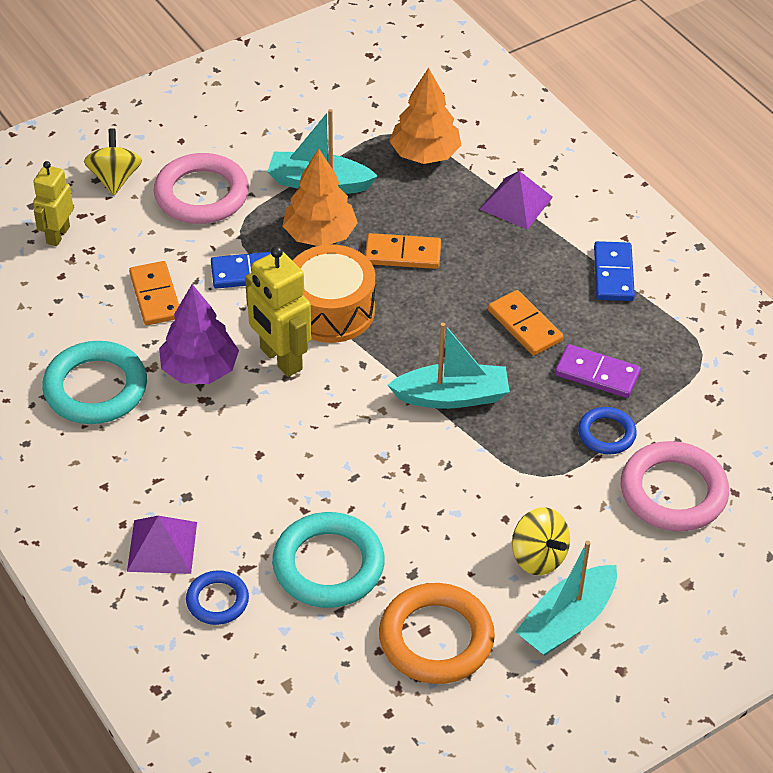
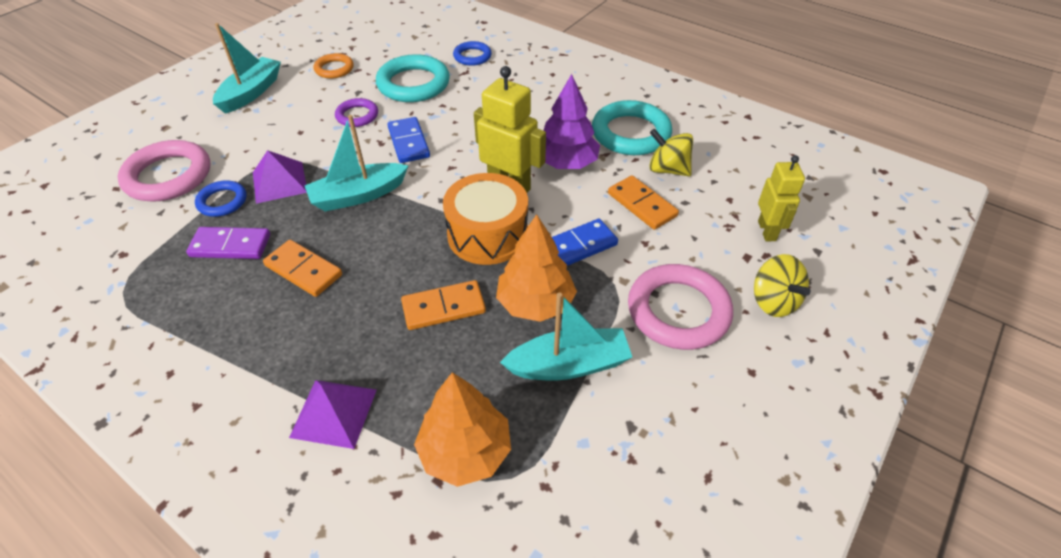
camera: 160 degrees right, 0 degrees up
purple pyramid [127,516,197,574] -> purple pyramid moved to [253,150,307,204]
orange ring [379,583,495,684] -> orange ring [314,53,354,79], size x0.55
yellow spinning top [512,507,570,575] -> yellow spinning top moved to [649,129,693,176]
blue domino [594,241,635,301] -> blue domino moved to [387,117,430,163]
none -> purple ring [335,98,378,127]

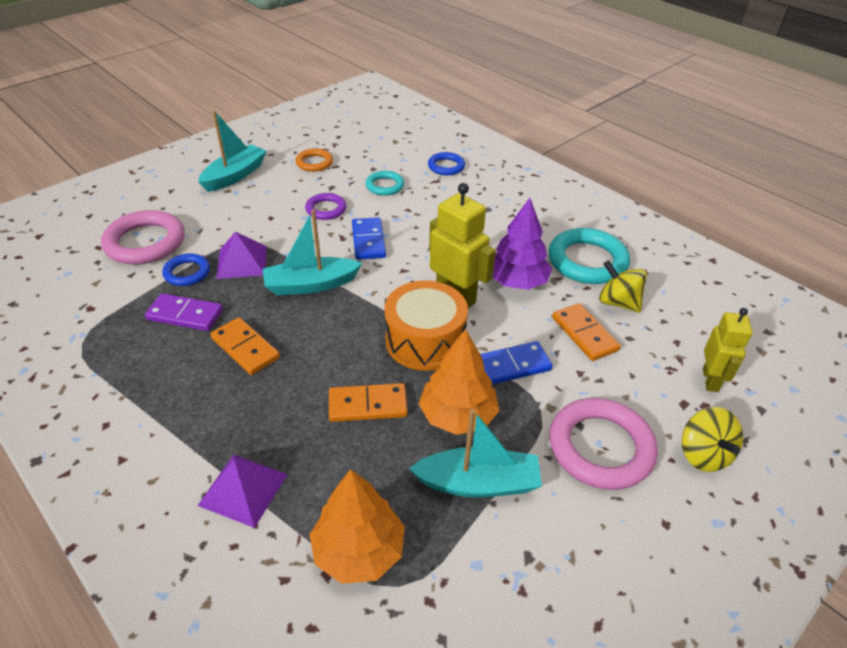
camera: 10 degrees right, 5 degrees down
turquoise ring [376,54,450,102] -> turquoise ring [365,171,404,196], size x0.55

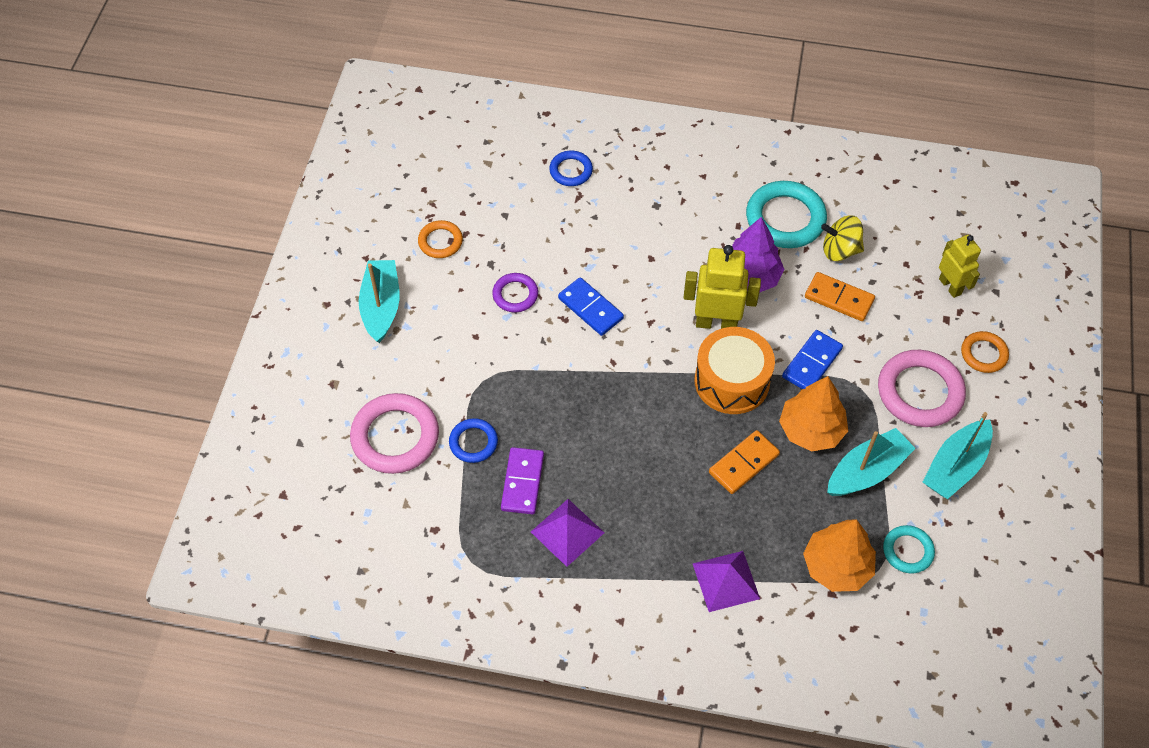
camera: 35 degrees left, 15 degrees up
purple domino [145,293,223,331] -> purple domino turned 60 degrees counterclockwise [501,447,544,514]
orange domino [210,317,280,375] -> none
purple pyramid [217,231,266,279] -> purple pyramid moved to [531,499,604,567]
turquoise boat [263,210,362,296] -> turquoise boat moved to [923,412,993,499]
turquoise ring [365,171,404,196] -> turquoise ring moved to [883,525,935,573]
yellow spinning top [682,407,743,472] -> orange ring [961,331,1009,373]

